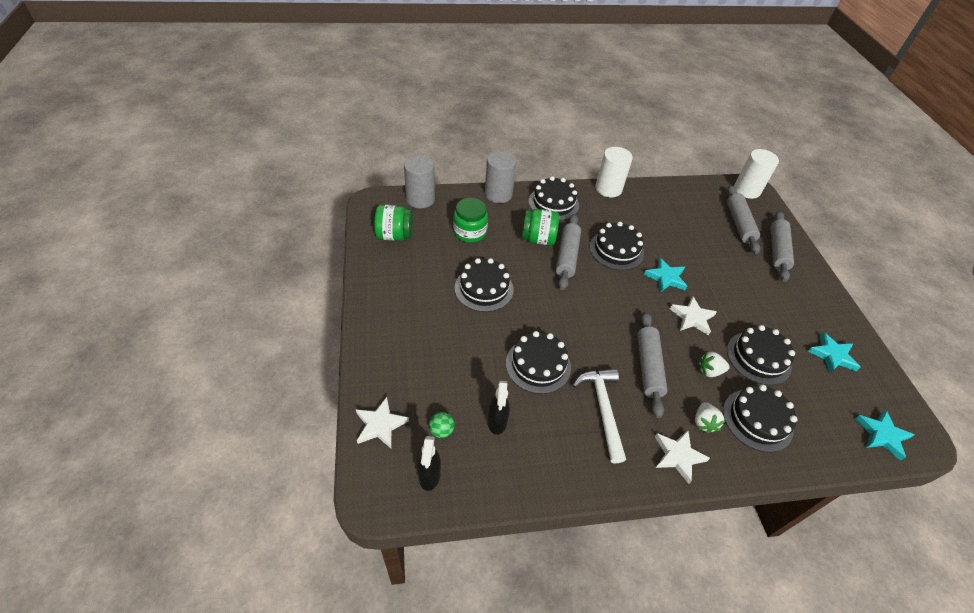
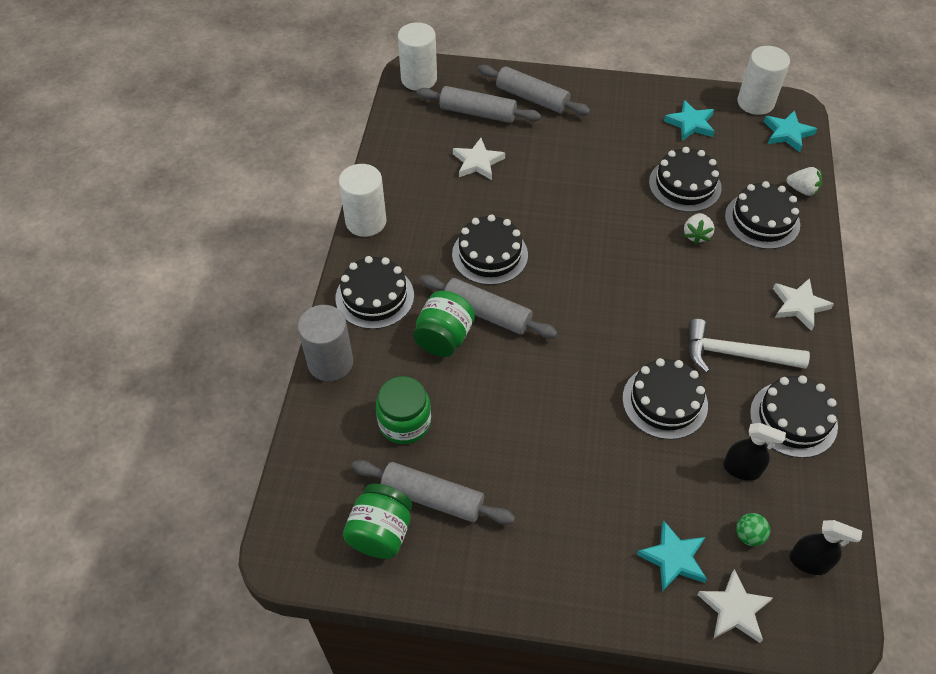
camera: 70 degrees left, 5 degrees up
grey cylinder [404,155,435,208] -> none
black cake [455,258,514,312] -> black cake moved to [750,375,838,458]
grey rolling pin [637,312,668,418] -> grey rolling pin moved to [352,460,515,525]
turquoise star [644,258,687,293] -> turquoise star moved to [636,521,707,592]
white star [670,297,717,335] -> white star moved to [453,138,505,180]
white strawberry [695,402,725,434] -> white strawberry moved to [786,167,822,196]
none -> white cylinder [737,46,790,115]

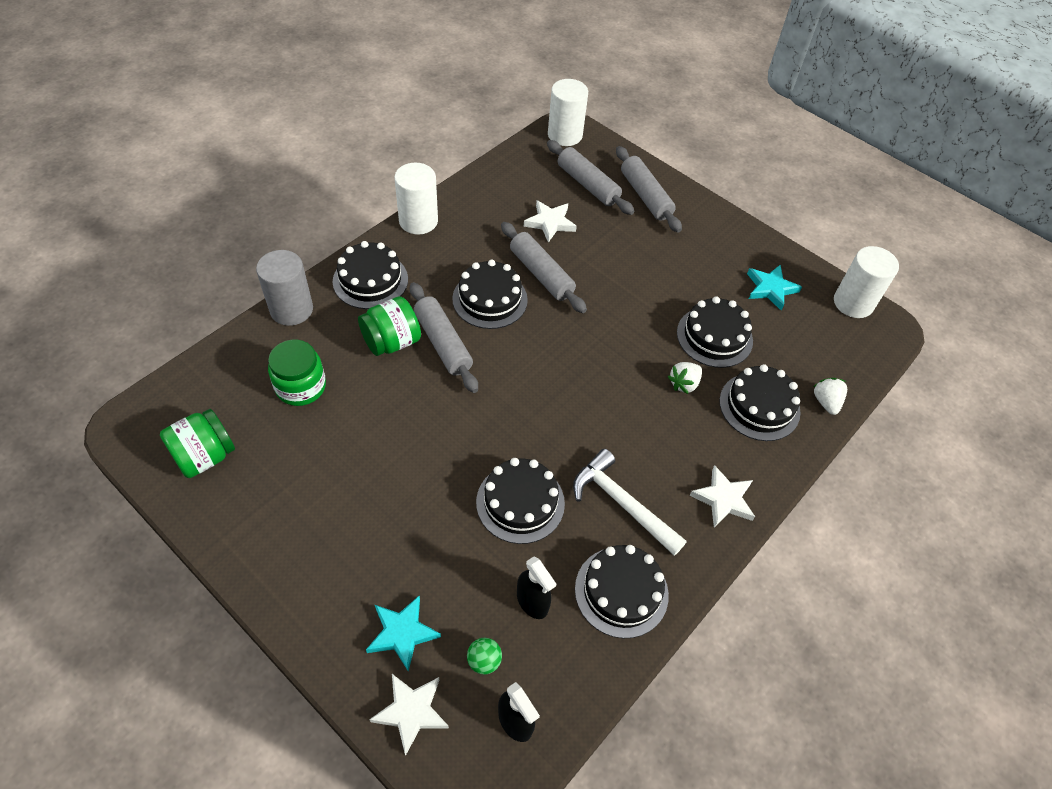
camera: 30 degrees right, 0 degrees up
grey rolling pin [352,460,515,525] -> grey rolling pin moved to [501,222,587,313]
turquoise star [763,110,817,152] -> none
white strawberry [786,167,822,196] -> white strawberry turned 150 degrees counterclockwise [813,378,847,415]

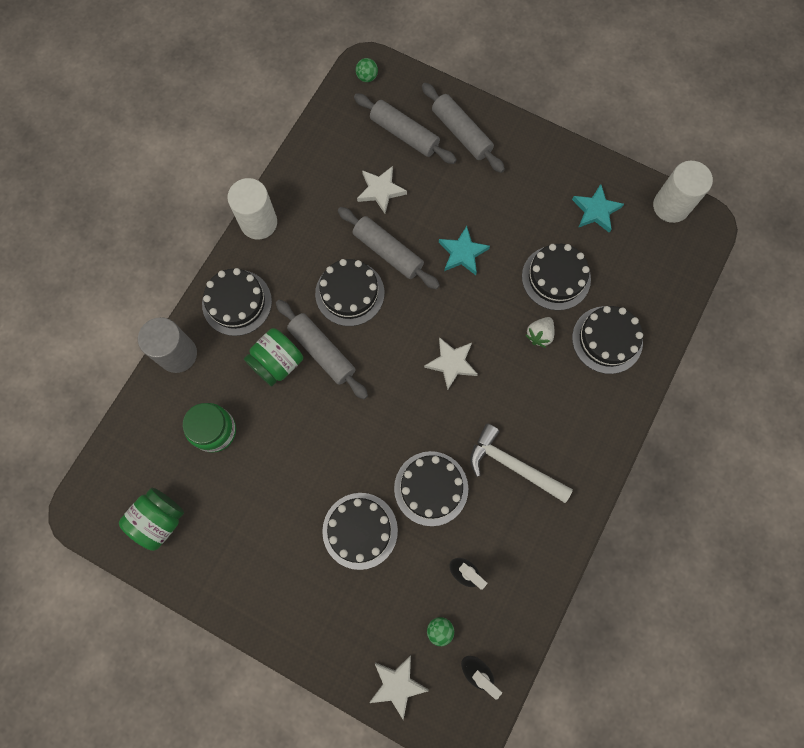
camera: 10 degrees left, 20 degrees up
turquoise star [366,595,441,672] -> turquoise star moved to [439,226,490,275]
white cylinder [548,79,588,146] -> green ball [356,58,378,82]
black cake [575,545,669,638] -> black cake moved to [322,493,398,570]
white star [689,465,755,528] -> white star moved to [424,337,478,390]
white strawberry [813,378,847,415] -> none

